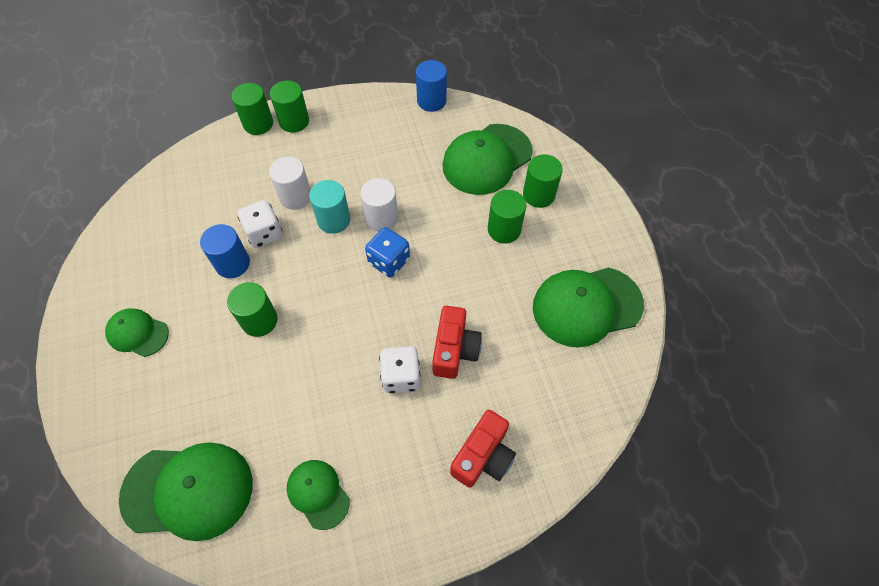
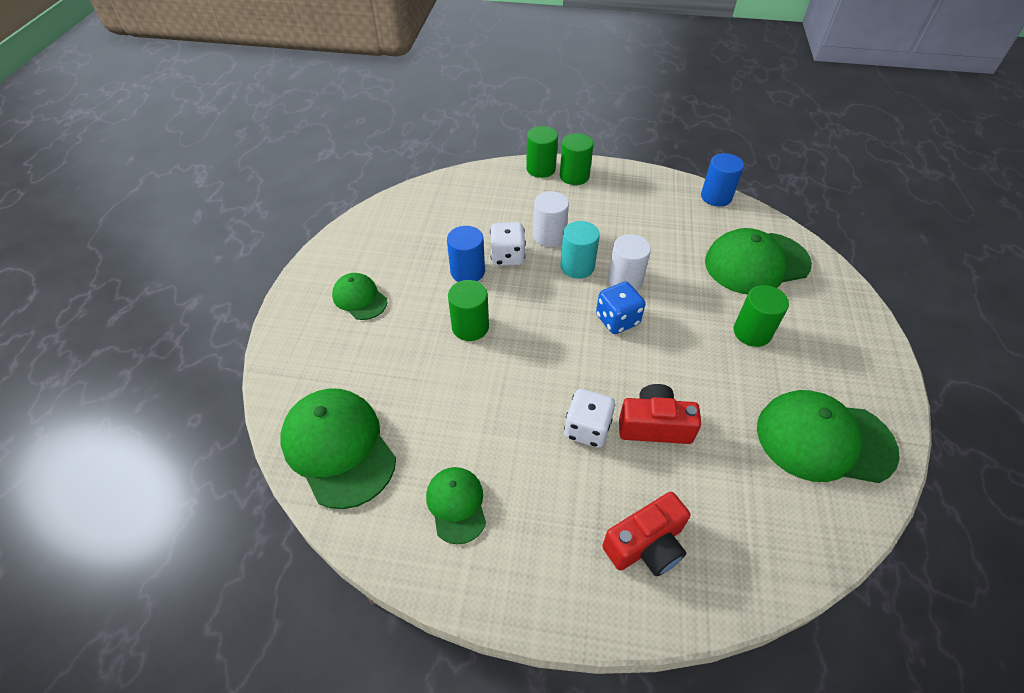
camera: 25 degrees right, 10 degrees down
green cap [119,442,253,541] -> green cap turned 150 degrees counterclockwise [280,388,396,509]
red camera [432,306,482,379] -> red camera turned 120 degrees counterclockwise [619,384,702,444]
green cylinder [523,154,563,208] -> none

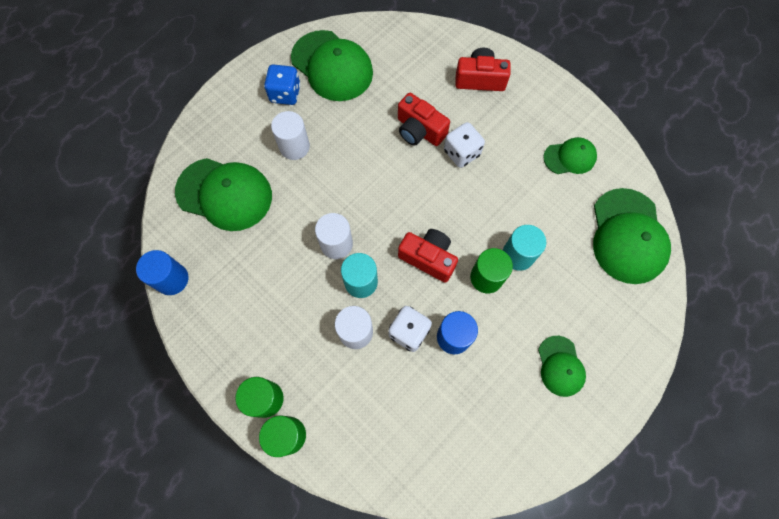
camera: 145 degrees left, 20 degrees up
green cap [426,467,486,544] -> green cap turned 120 degrees counterclockwise [543,137,597,174]
blue dice [596,282,645,334] -> blue dice moved to [264,64,301,105]
green cylinder [734,285,789,347] -> white cylinder [271,111,310,160]
none -> red camera [398,229,458,283]
none -> turquoise cylinder [503,225,546,271]

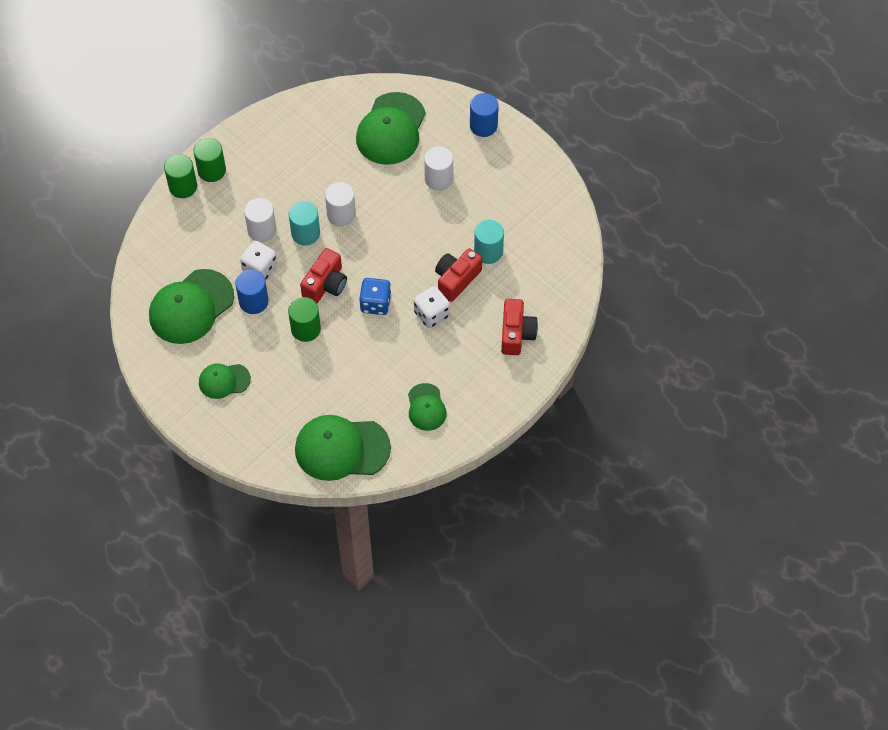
camera: 90 degrees right, 10 degrees down
blue cylinder [136,250,188,295] -> blue cylinder moved to [470,93,499,137]
blue dice [264,64,301,105] -> blue dice moved to [359,278,391,315]
green cap [291,30,373,101] -> green cap moved to [149,269,234,344]
turquoise cylinder [503,225,546,271] -> turquoise cylinder moved to [474,220,504,264]

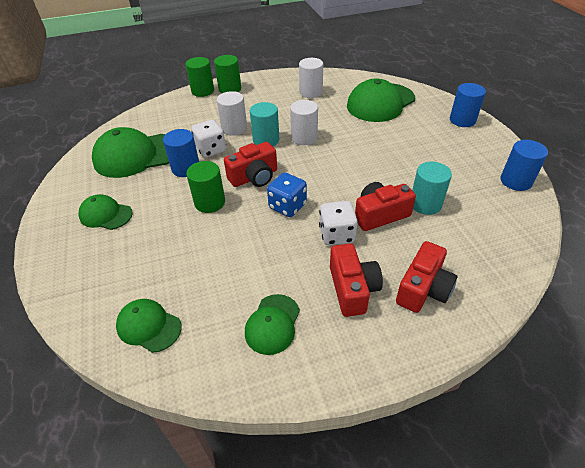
camera: 30 degrees right, 15 degrees down
green cap [295,415,391,481] -> green cap [116,299,181,353], size x0.55
white cylinder [424,146,453,191] -> white cylinder moved to [299,58,323,98]
none -> red camera [330,244,383,317]
none -> blue cylinder [501,140,548,191]

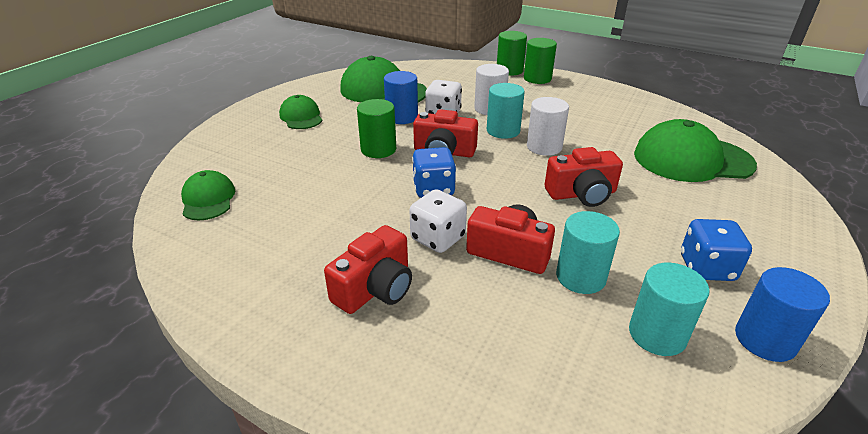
camera: 45 degrees right, 10 degrees down
green cap [245,294,300,355] -> none
white cylinder [299,58,323,98] -> none
red camera [396,241,458,313] -> red camera moved to [545,147,623,207]
blue cylinder [450,83,486,127] -> none
none -> turquoise cylinder [629,263,710,356]
none -> blue dice [681,219,752,281]

